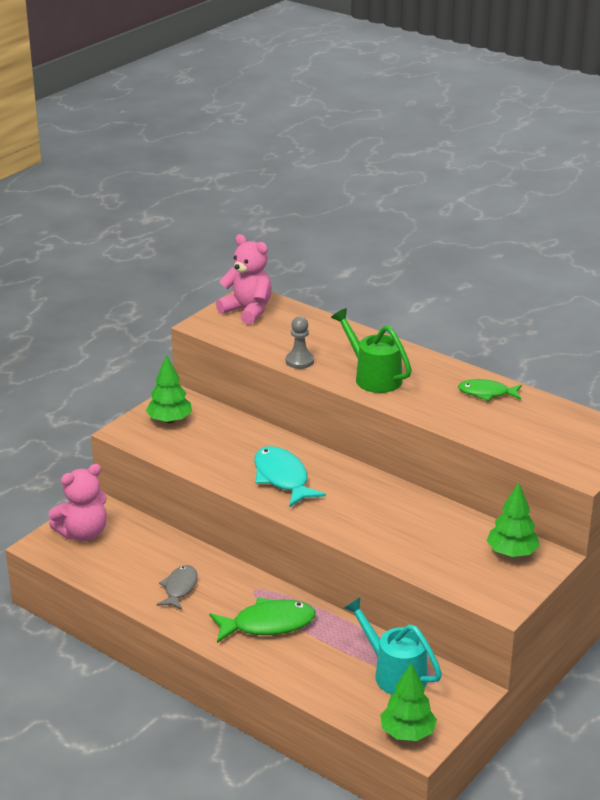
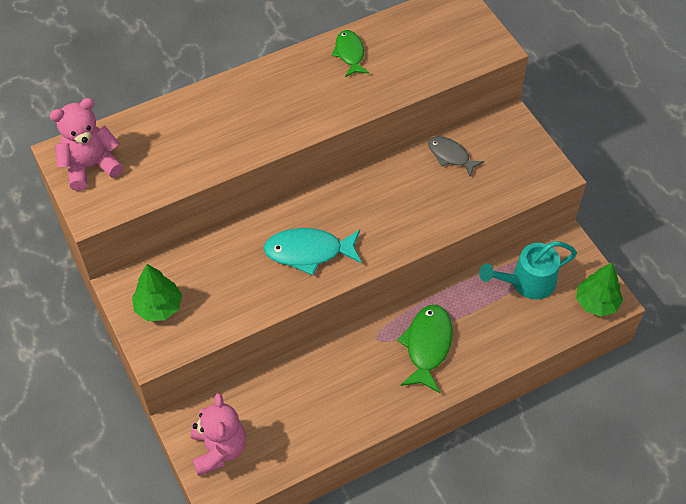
camera: 65 degrees left, 25 degrees up
grey fish [156,565,198,610] -> grey fish moved to [428,136,484,177]
grey pawn [286,316,314,369] -> none
green watering can [331,308,412,393] -> none
green fish [458,379,522,401] -> green fish turned 135 degrees clockwise [332,30,369,77]
green tree [487,483,540,557] -> none

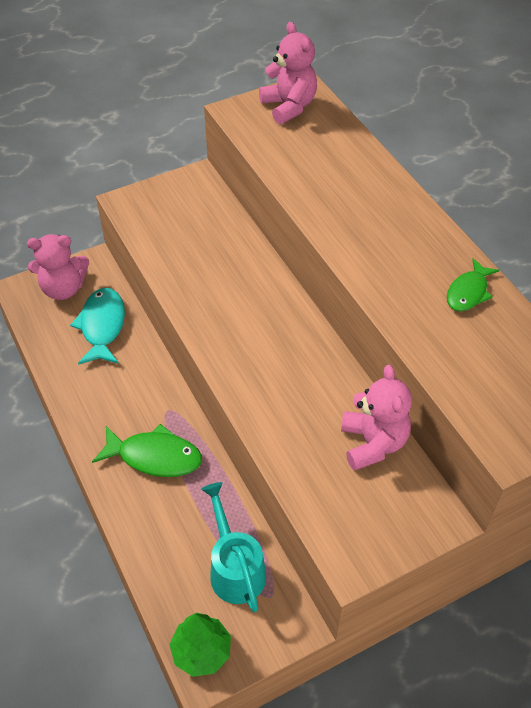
camera: 90 degrees right, 5 degrees down
green tree [132,264,182,321] -> none
turquoise fish [264,228,362,276] -> turquoise fish moved to [70,288,125,365]
green fish [332,30,369,77] -> green fish turned 135 degrees clockwise [447,258,500,311]
grey fish [428,136,484,177] -> pink teddy bear [341,365,412,471]

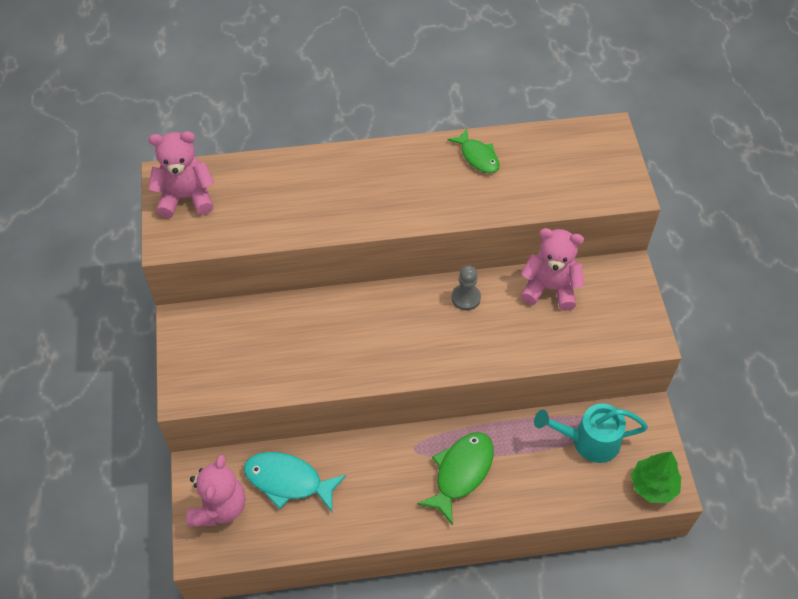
camera: 70 degrees left, 5 degrees up
none -> grey pawn [452,265,481,311]

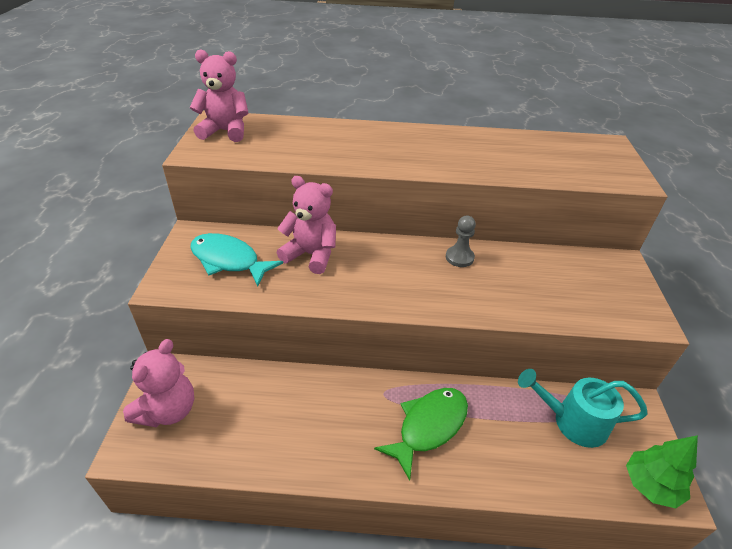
camera: 10 degrees right, 15 degrees down
turquoise fish [244,452,346,512] -> turquoise fish moved to [190,233,283,287]
green fish [447,129,500,173] -> none
pink teddy bear [521,228,585,311] -> pink teddy bear moved to [277,176,336,274]

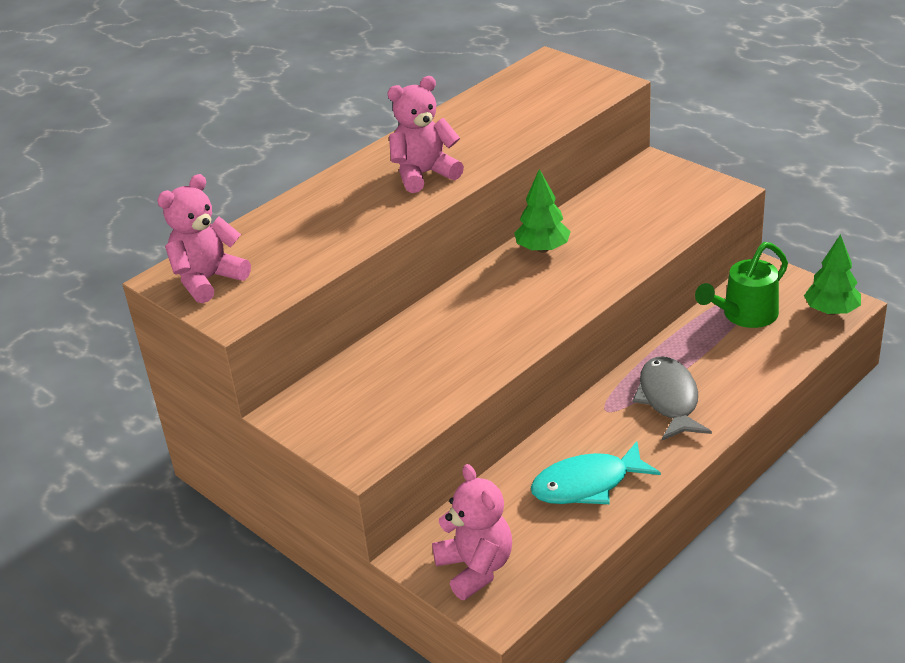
camera: 45 degrees left, 5 degrees down
turquoise fish [190,233,283,287] -> turquoise fish moved to [531,441,661,504]
pink teddy bear [277,176,336,274] -> pink teddy bear moved to [388,76,464,193]
green fish [374,388,468,481] -> grey fish [632,356,712,440]
grey pawn [446,216,476,267] -> green tree [514,169,571,253]
turquoise watering can [518,369,648,448] -> green watering can [695,242,788,328]

